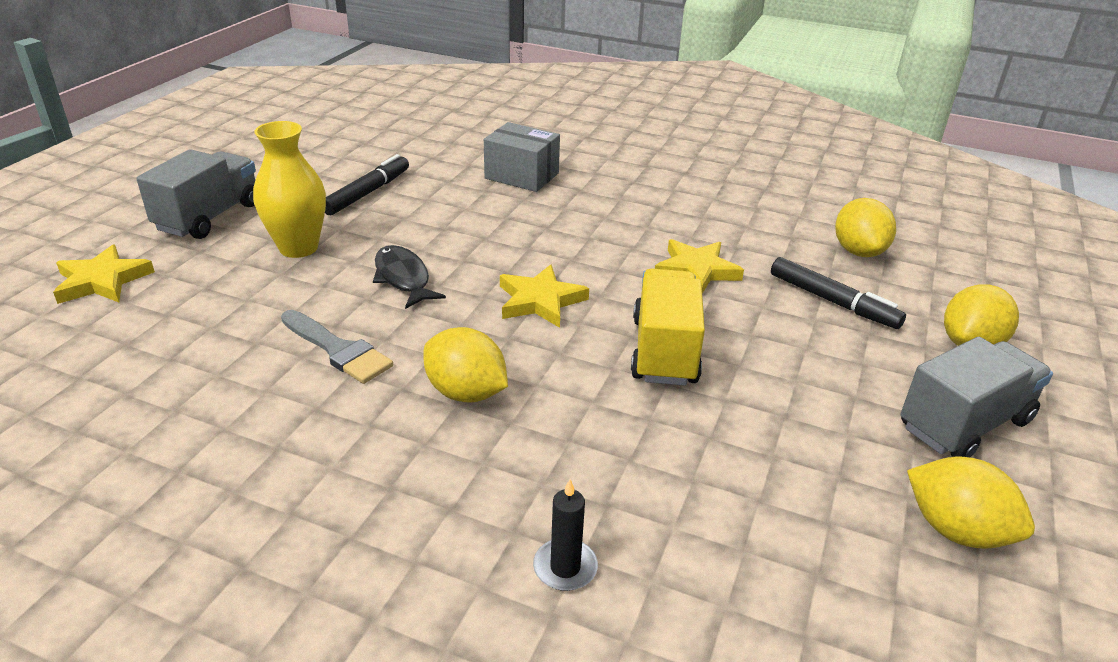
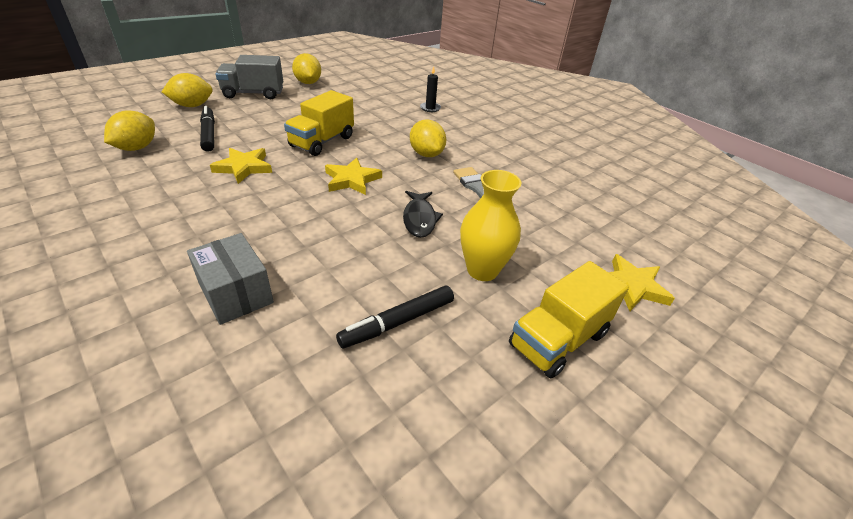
camera: 155 degrees left, 5 degrees up
grey truck [136,149,256,239] -> yellow truck [509,261,629,378]

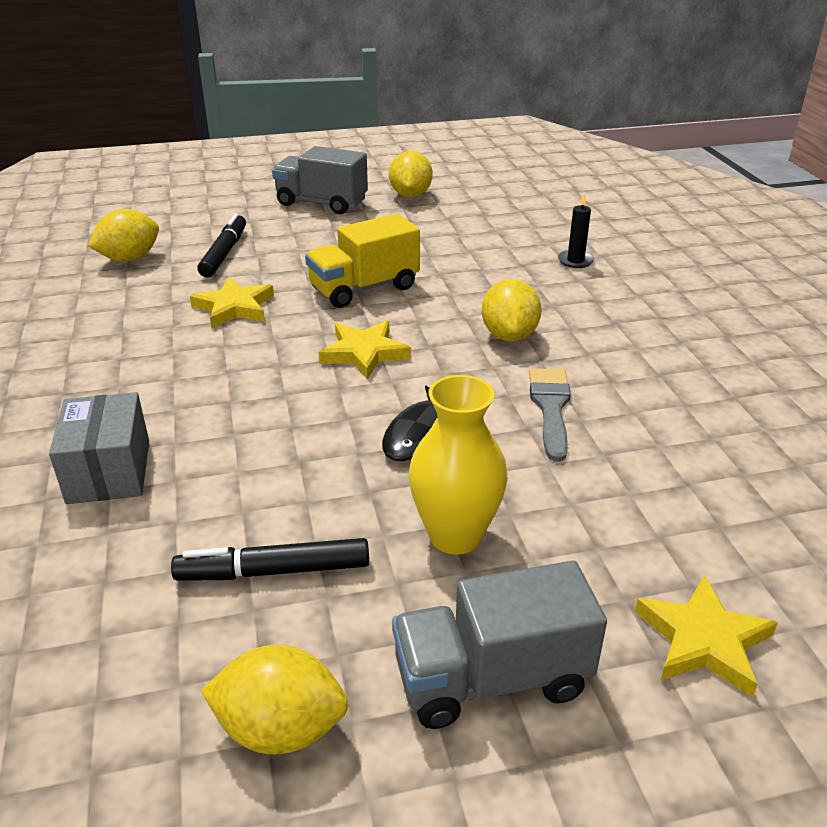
camera: 30 degrees right, 5 degrees down
yellow lemon [162,73,213,107] -> yellow lemon moved to [201,645,348,754]
yellow truck [509,261,629,378] -> grey truck [392,561,607,729]

